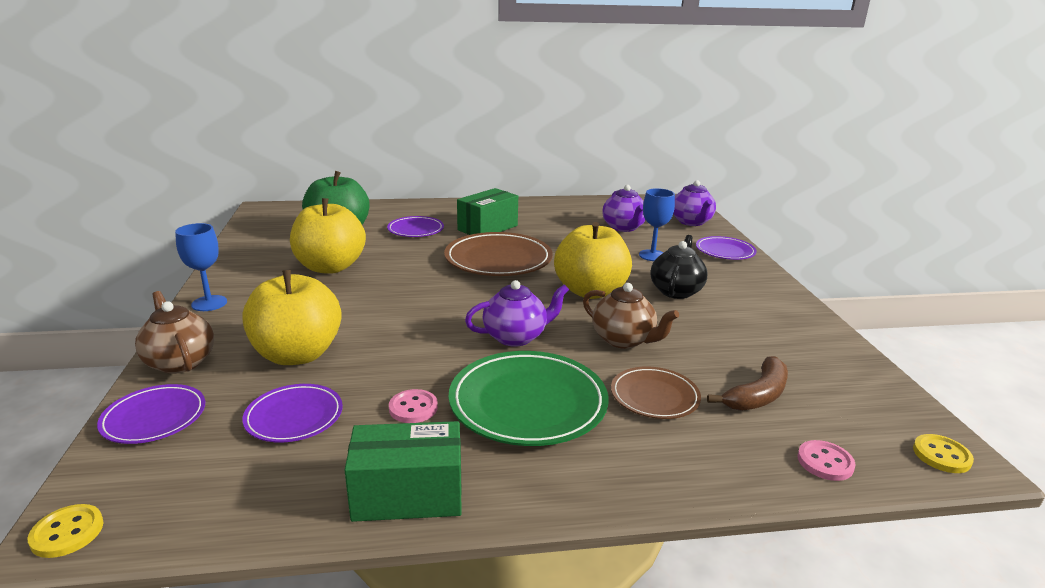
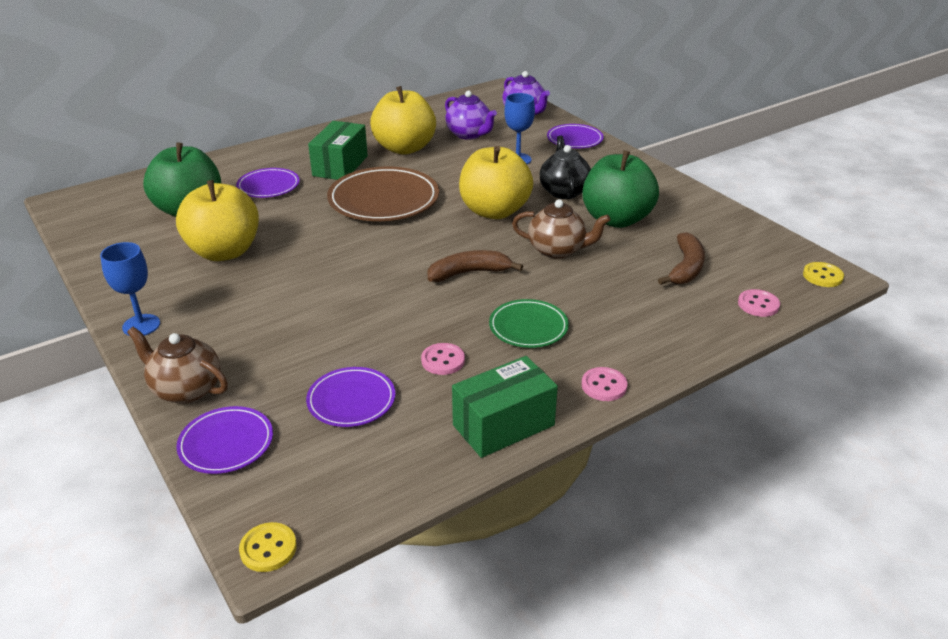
camera: 25 degrees left, 10 degrees up
yellow apple [242,270,342,365] -> yellow apple moved to [370,86,436,155]
green plate [449,351,608,446] -> green plate [489,299,569,348], size x0.57
purple teapot [465,280,569,347] -> brown banana [427,250,523,282]
brown plate [611,366,701,419] -> none
none -> green apple [582,150,659,228]
none -> pink button [582,367,628,401]

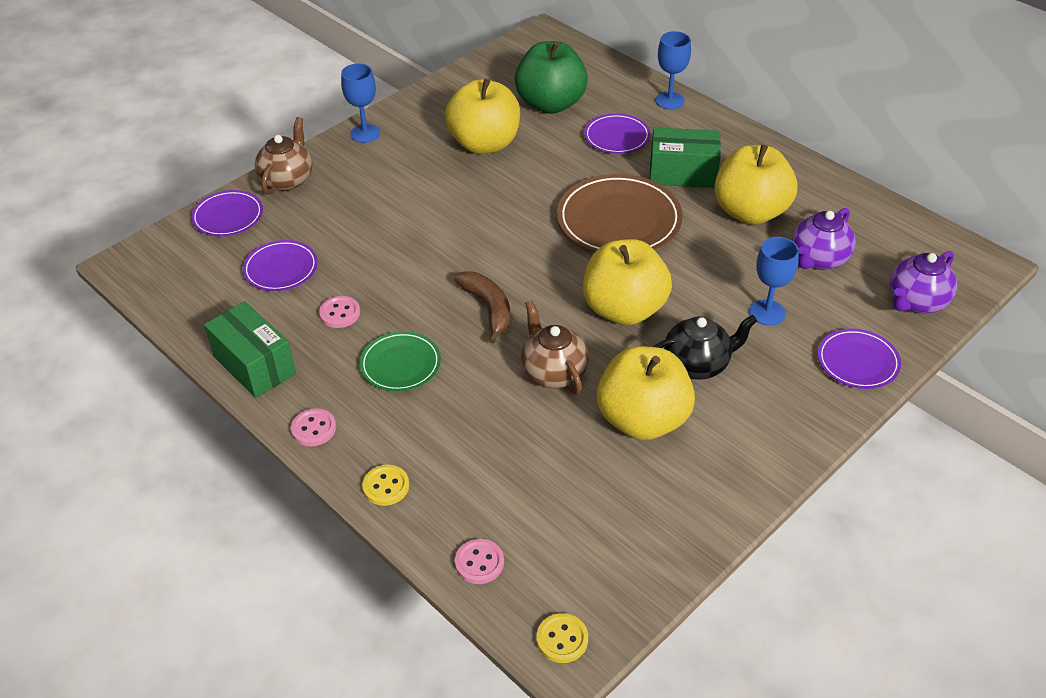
camera: 80 degrees right, 10 degrees up
yellow button [239,522,297,572] -> yellow button moved to [362,465,409,506]
brown teapot [512,199,611,259] -> brown teapot turned 150 degrees clockwise [521,300,589,395]
green apple [582,150,659,228] -> yellow apple [597,346,695,440]
brown banana [658,232,705,285] -> none
none -> blue goblet [655,31,691,109]

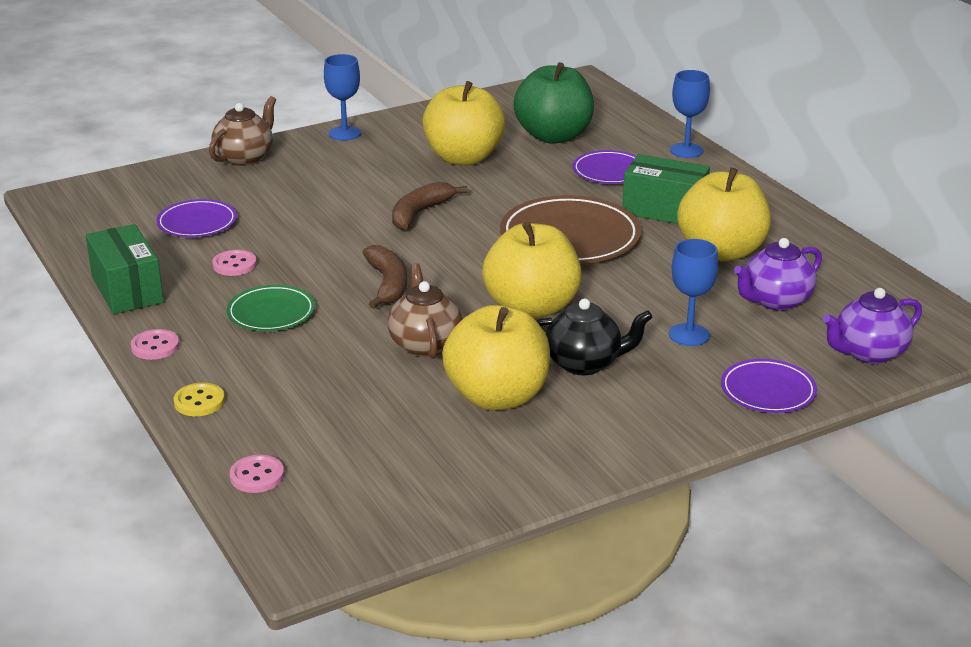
camera: 15 degrees right, 15 degrees down
purple plate [191,190,263,236] -> none
yellow button [537,613,588,663] -> none
none -> brown banana [392,182,468,230]

